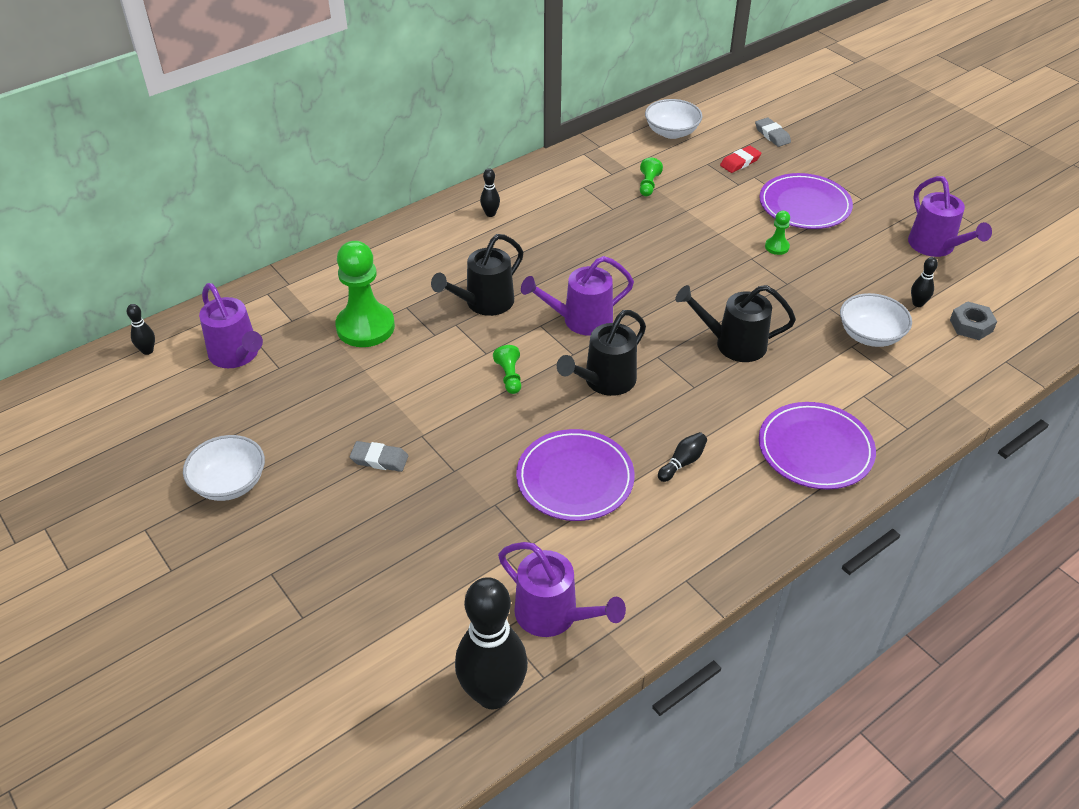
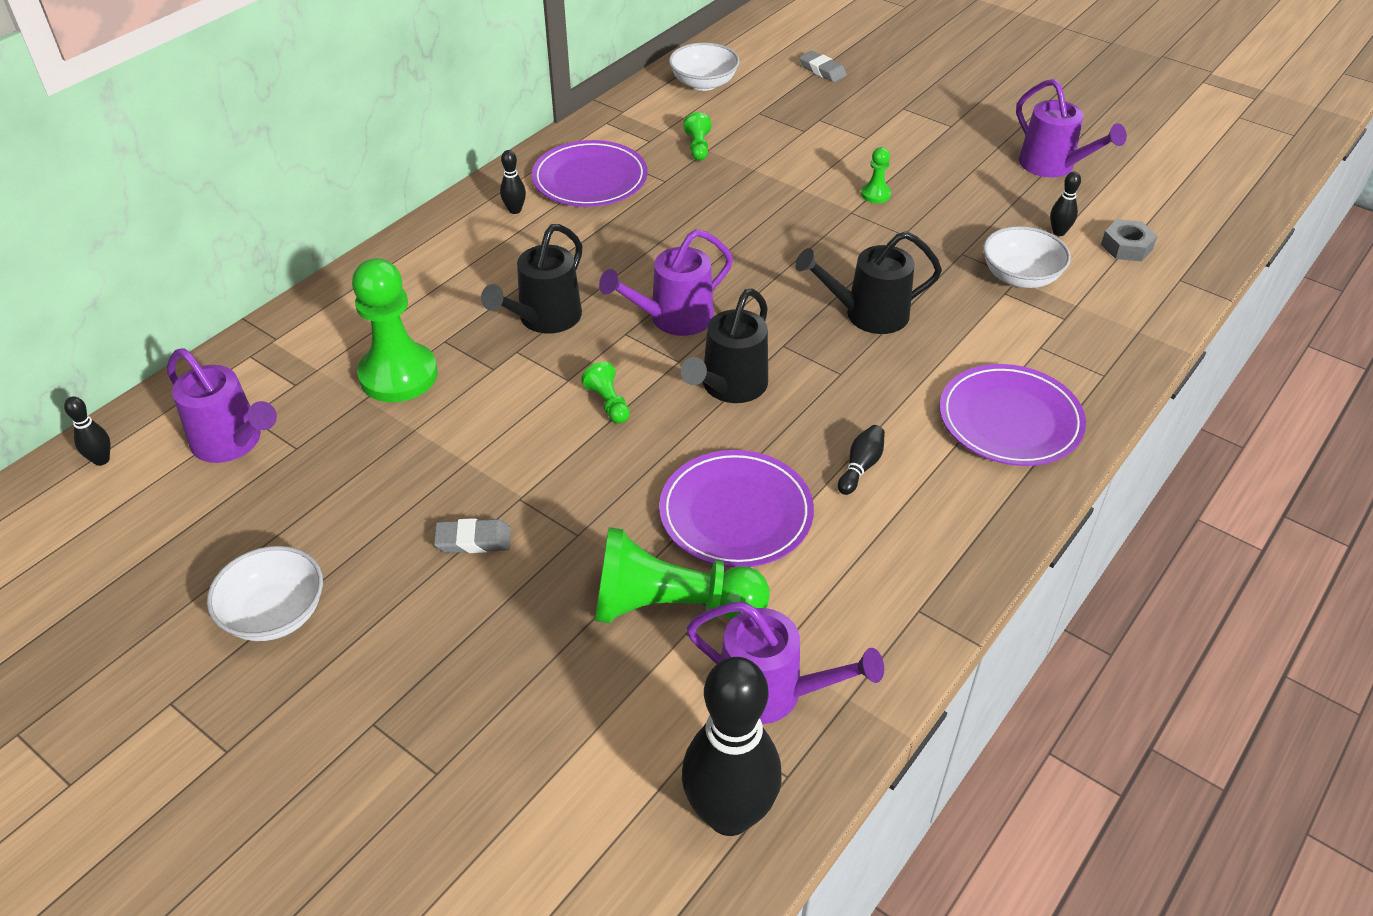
camera: 15 degrees left, 0 degrees up
red eraser [720,146,761,173] -> none
purple plate [759,173,853,229] -> purple plate moved to [532,140,648,207]
none -> green pawn [595,527,770,623]

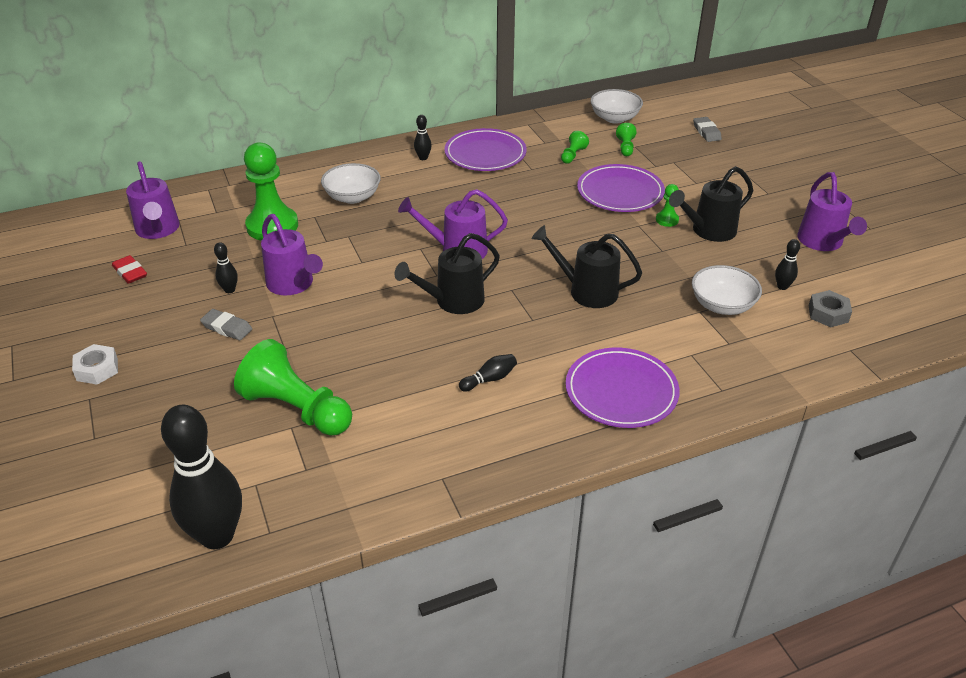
camera: 30 degrees right, 5 degrees down
black bowling pin [64,397,110,466] -> black bowling pin moved to [214,242,238,293]
white bowl [207,546,323,641] -> white bowl moved to [321,163,381,204]
black watering can [481,224,583,334] -> black watering can moved to [669,166,753,242]
green pawn [581,362,630,424] -> green pawn moved to [616,123,637,156]
purple plate [659,450,814,567] -> purple plate moved to [577,164,665,212]
purple watering can [686,602,884,724] -> purple watering can moved to [261,214,323,295]
none -> white nut [72,344,118,385]
none -> red eraser [112,255,147,284]

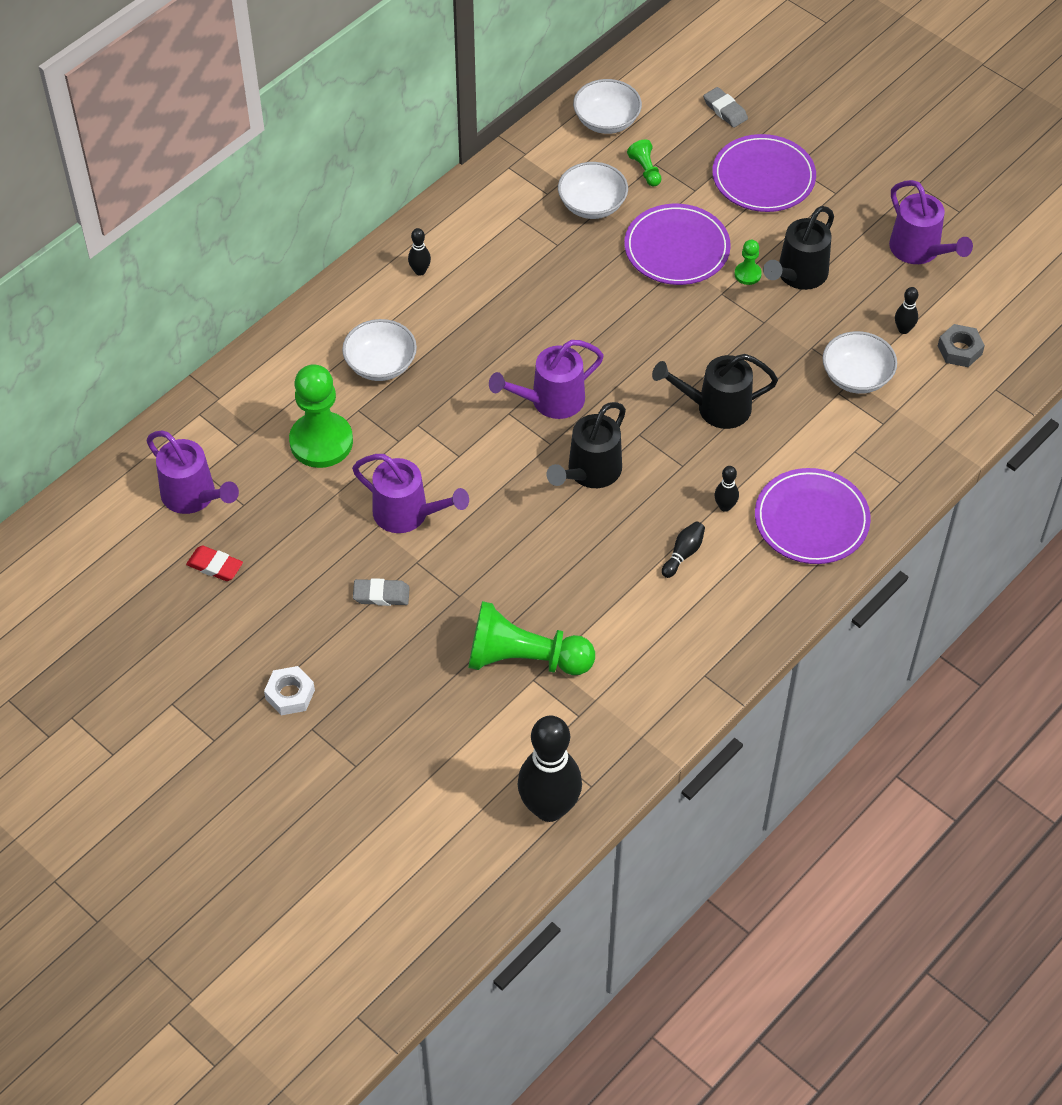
camera: 25 degrees left, 15 degrees up
black bowling pin [214,242,238,293] -> black bowling pin moved to [714,466,739,512]
purple plate [444,128,527,171] -> purple plate moved to [712,134,816,212]
green pawn [561,131,589,164] -> white bowl [558,162,628,219]

